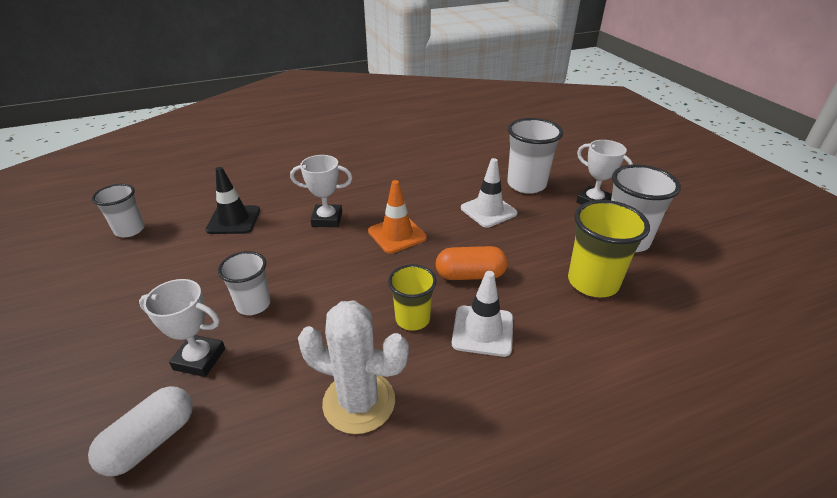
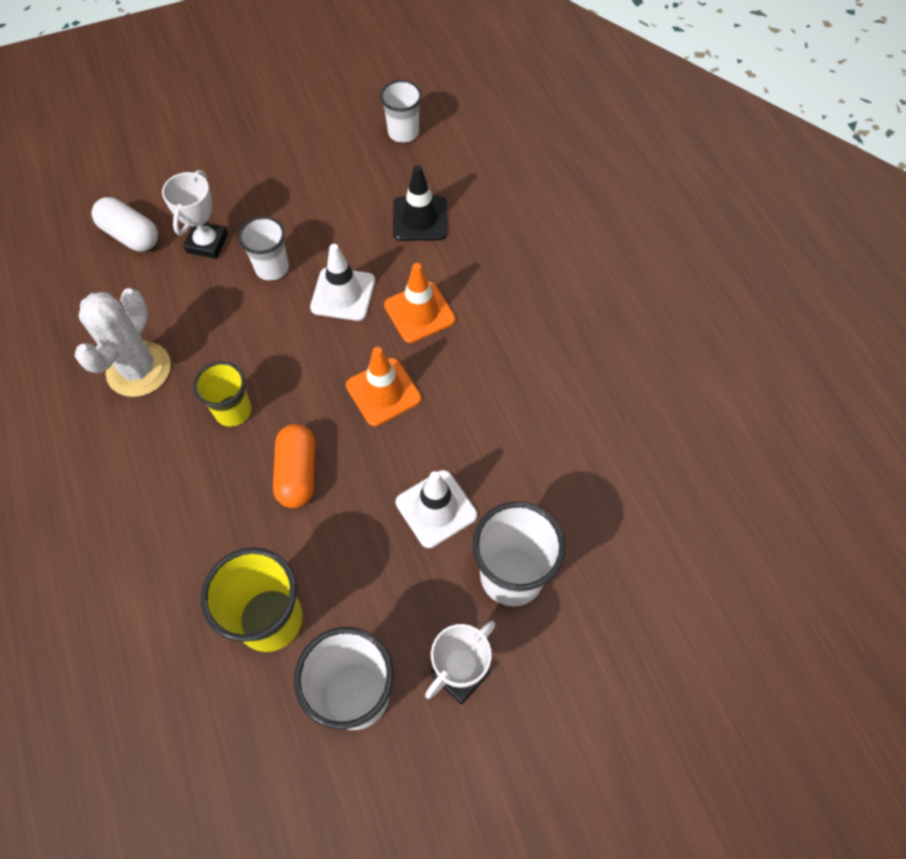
camera: 90 degrees right, 25 degrees up
white trophy [290,155,352,227] -> orange traffic cone [384,263,456,343]
white traffic cone [452,271,513,357] -> white traffic cone moved to [310,244,375,321]

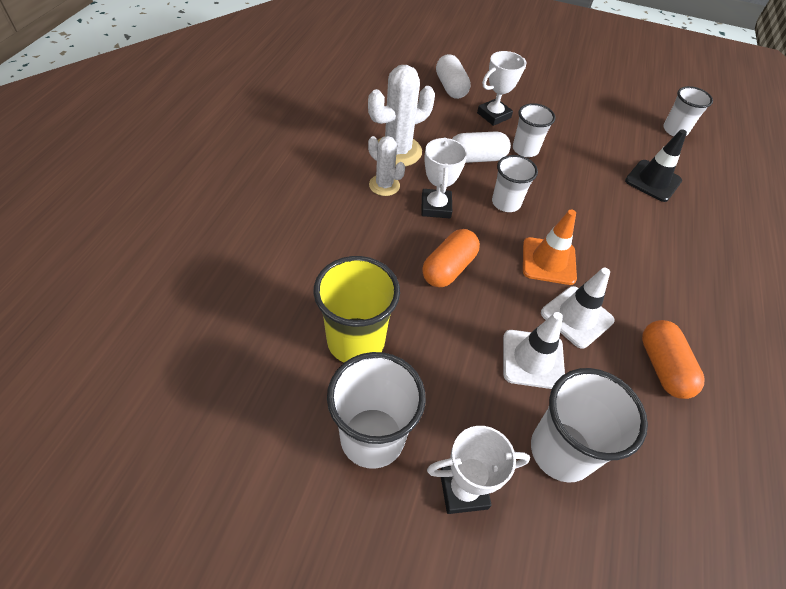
camera: 35 degrees right, 10 degrees down
yellow cup [193,361,251,427] -> white trophy [421,137,467,218]
white traffic cone [310,244,375,321] -> white traffic cone moved to [541,268,614,349]
orange traffic cone [384,263,456,343] -> none
none -> white cactus [368,136,405,196]
none -> white capsule [452,131,511,163]
none -> white cup [492,155,538,212]
none -> orange capsule [642,320,705,399]

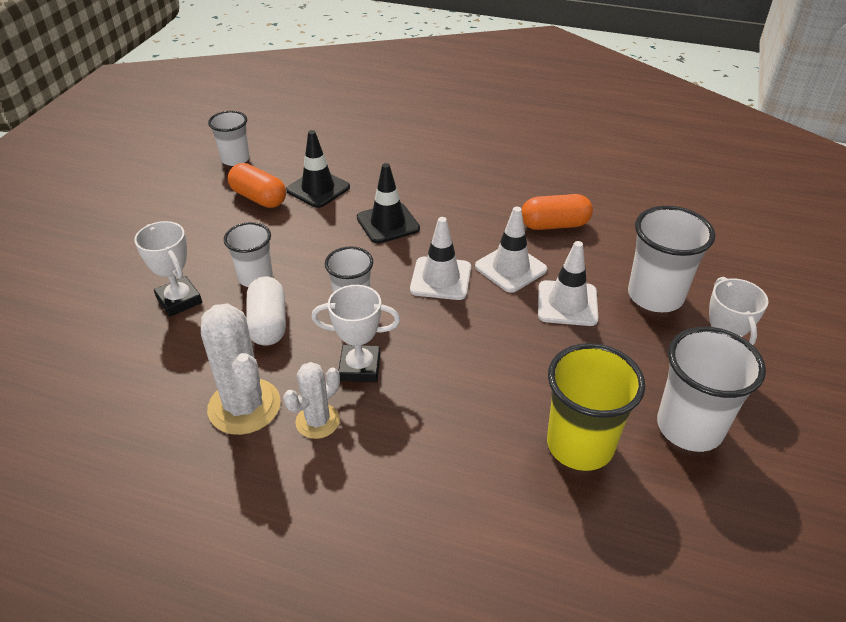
camera: 85 degrees left, 10 degrees down
orange capsule [422,229,480,287] -> orange capsule moved to [228,163,286,208]
white capsule [436,54,471,99] -> none
orange traffic cone [523,210,577,285] -> white traffic cone [410,217,471,300]
none -> black traffic cone [357,163,420,244]

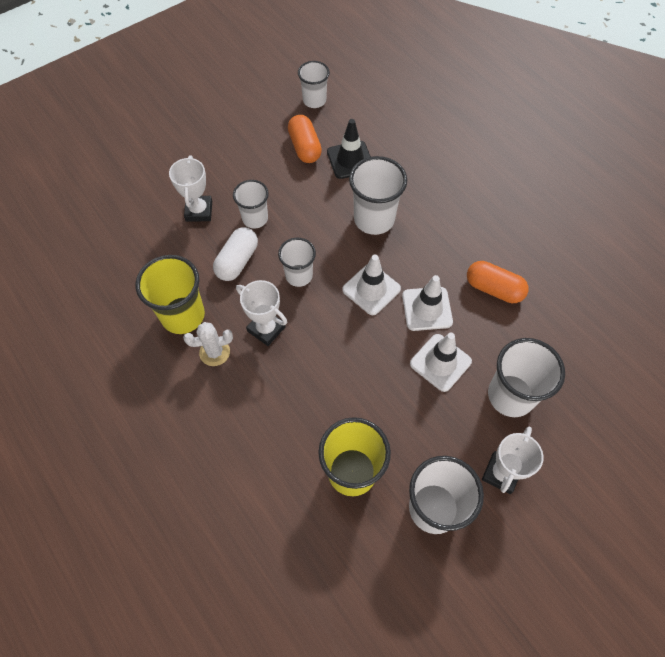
camera: 35 degrees right, 20 degrees up
white cactus [201,303,281,435] -> yellow cup [136,255,205,334]
black traffic cone [357,163,420,244] -> white cup [349,156,407,235]

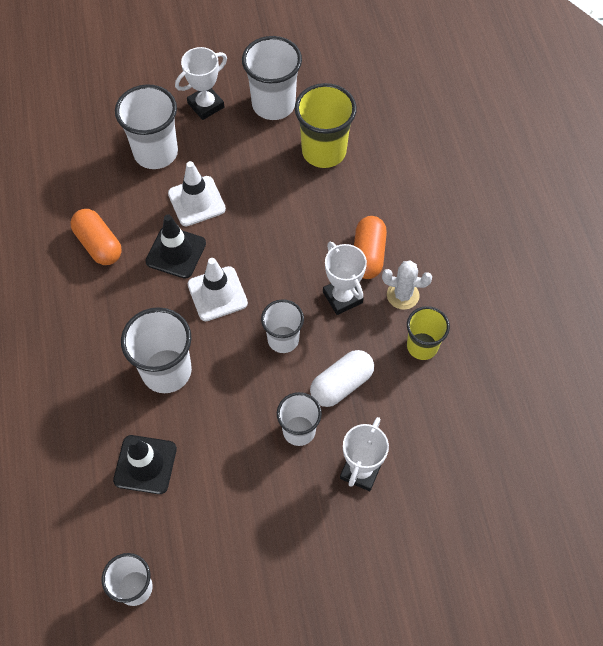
camera: 155 degrees left, 0 degrees up
yellow cup [136,255,205,334] -> yellow cup [407,306,450,360], size x0.64
orange capsule [288,115,322,163] -> orange capsule moved to [354,216,387,279]
white traffic cone [402,275,453,331] -> black traffic cone [146,214,206,279]

